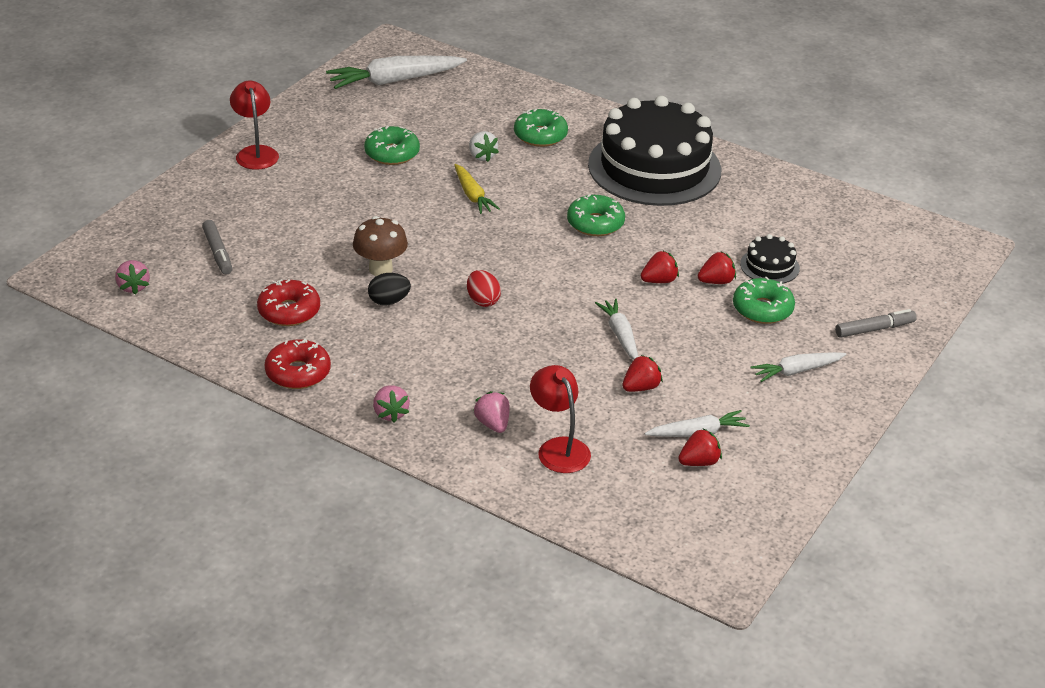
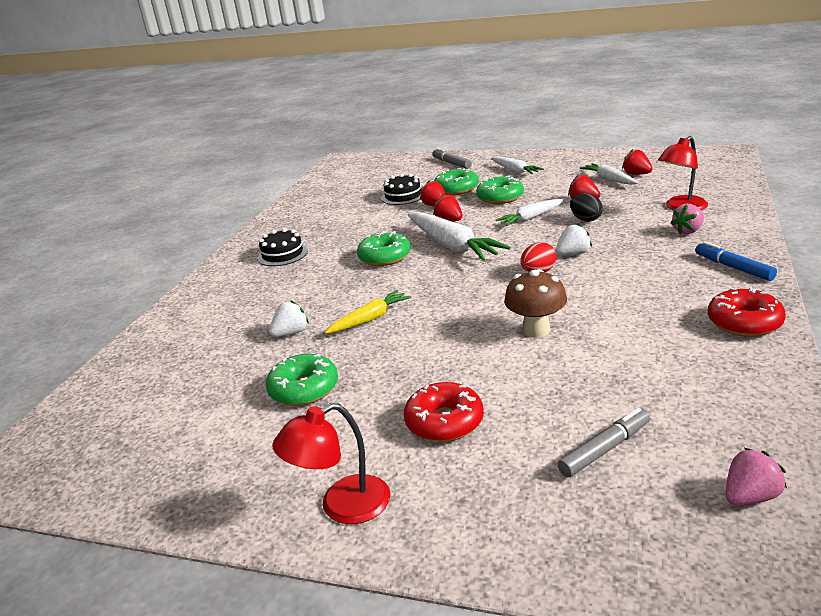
camera: 100 degrees left, 10 degrees down
red donut [257,279,320,326] -> red donut moved to [404,382,484,442]
white carrot [326,56,467,89] -> white carrot moved to [408,212,511,261]
black egg [368,273,411,305] -> black egg moved to [570,193,602,222]
pink strawberry [373,385,410,423] -> blue marker [695,241,777,281]
green donut [514,108,568,147] -> green donut moved to [476,175,524,204]
black cake [588,96,721,206] -> black cake [257,228,308,266], size x0.41
none -> white strawberry [556,223,592,255]

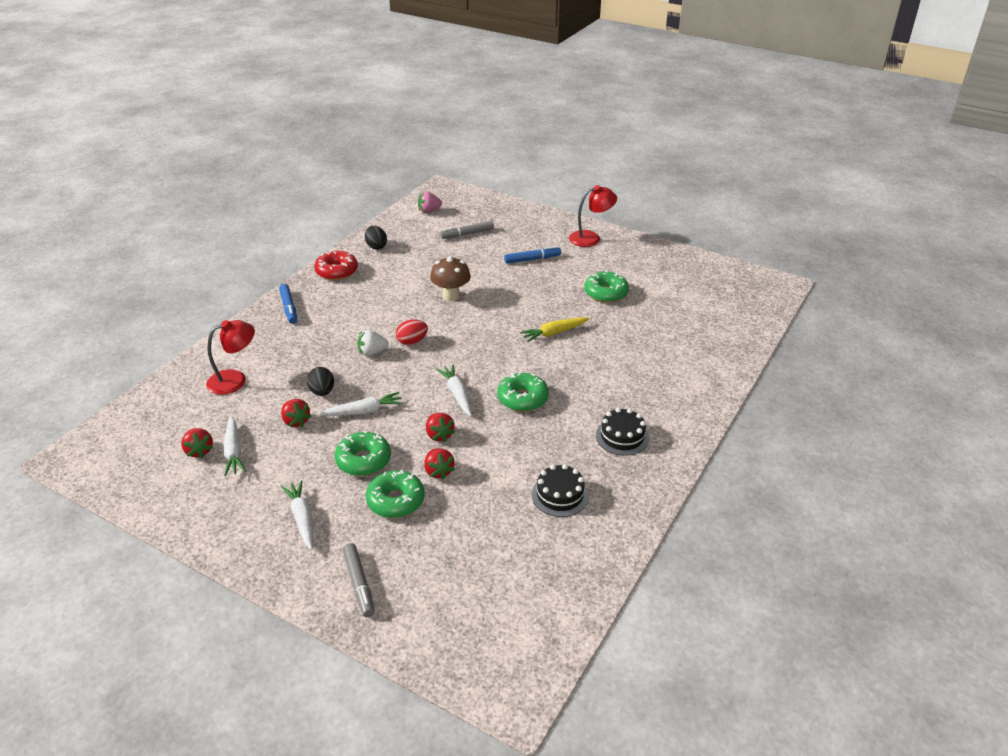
camera: 170 degrees left, 10 degrees up
white strawberry [269,300,309,337] -> none
black cake [381,174,421,205] -> black cake moved to [531,464,589,517]
red donut [404,382,484,442] -> blue marker [504,246,561,264]
white carrot [408,212,511,261] -> white carrot [436,365,472,416], size x0.58
pink strawberry [670,204,704,234] -> none
none -> black egg [365,226,387,250]

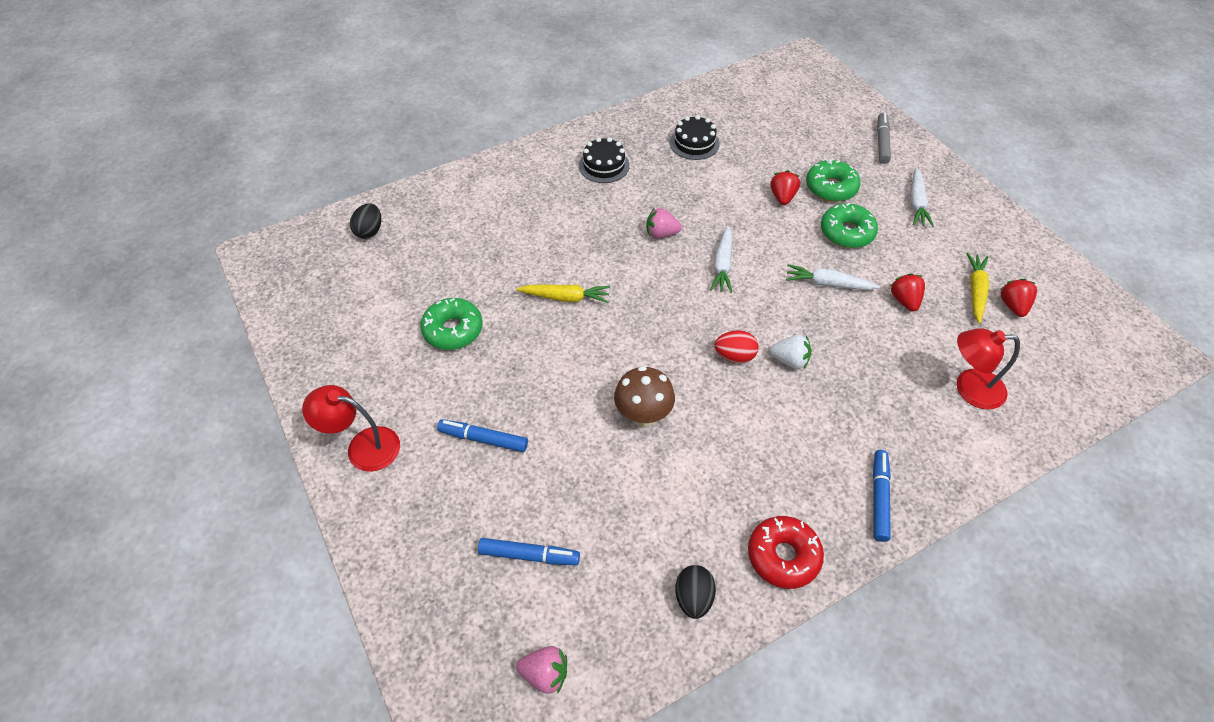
camera: 150 degrees left, 15 degrees up
white carrot [223,416,246,476] -> yellow carrot [966,253,989,324]
black egg [307,367,334,396] -> black egg moved to [350,203,381,239]
red strawberry [426,413,455,442] -> none
grey marker [440,221,494,239] -> blue marker [478,538,580,565]
green donut [497,373,549,412] -> pink strawberry [646,207,682,238]

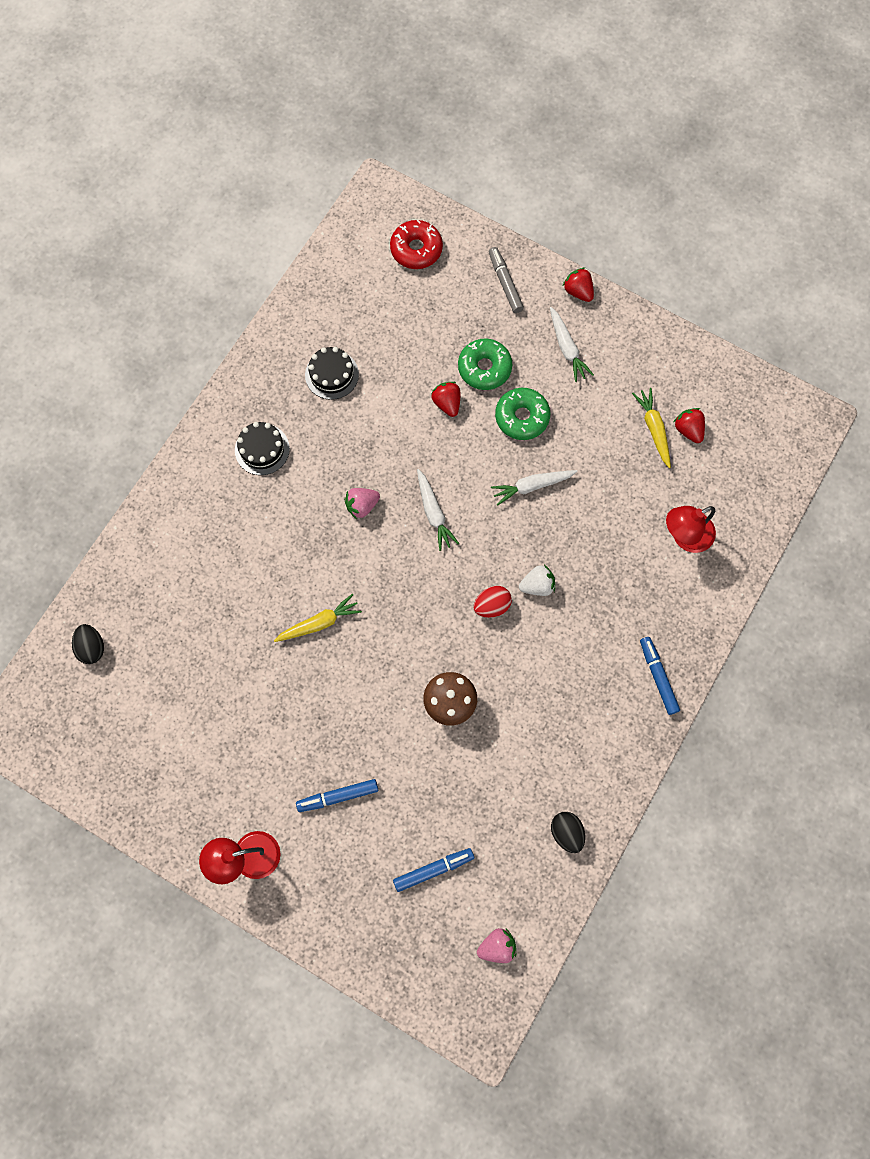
camera: 30 degrees left, 20 degrees up
green donut [420,298,483,350] -> none
red donut [748,516,824,589] -> red donut moved to [390,220,443,269]
red strawberry [890,273,925,312] -> red strawberry moved to [563,267,594,302]

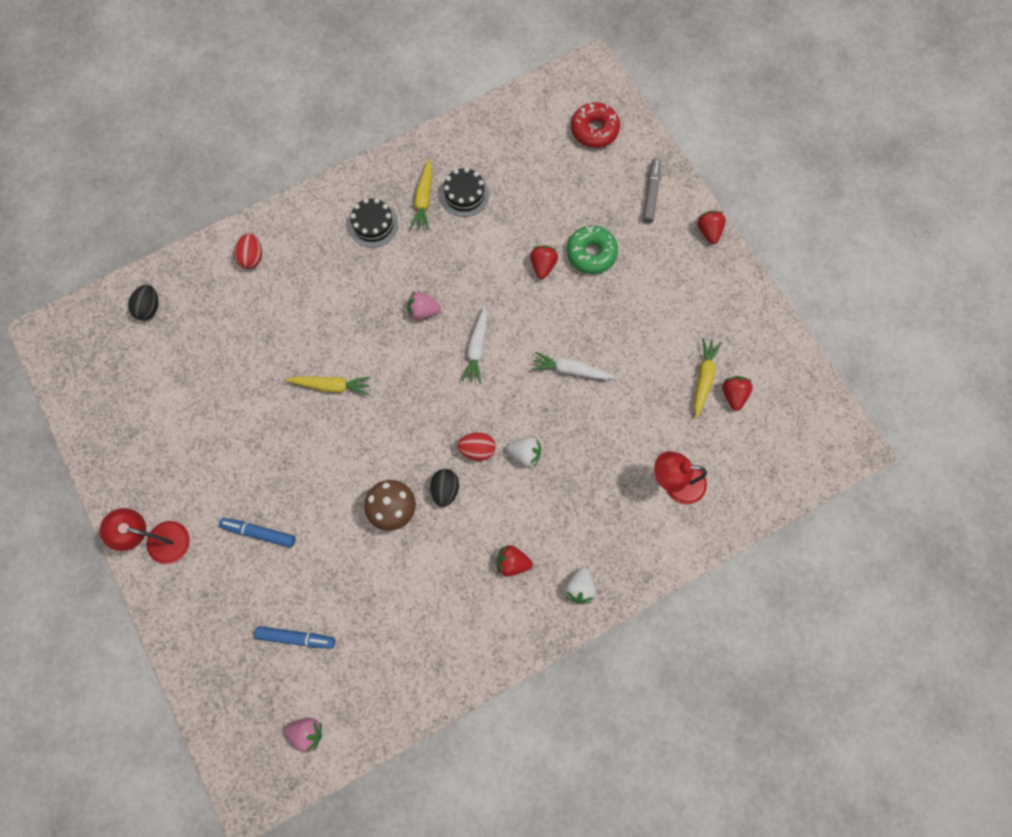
camera: 30 degrees right, 0 degrees up
green donut [495,388,550,440] -> none
white carrot [550,307,594,382] -> none
black egg [551,812,585,853] -> black egg moved to [430,469,459,507]
blue marker [640,637,680,715] -> white strawberry [565,567,596,603]
none -> red egg [234,233,262,269]
none -> yellow carrot [410,159,432,230]
none -> red strawberry [497,545,533,577]

